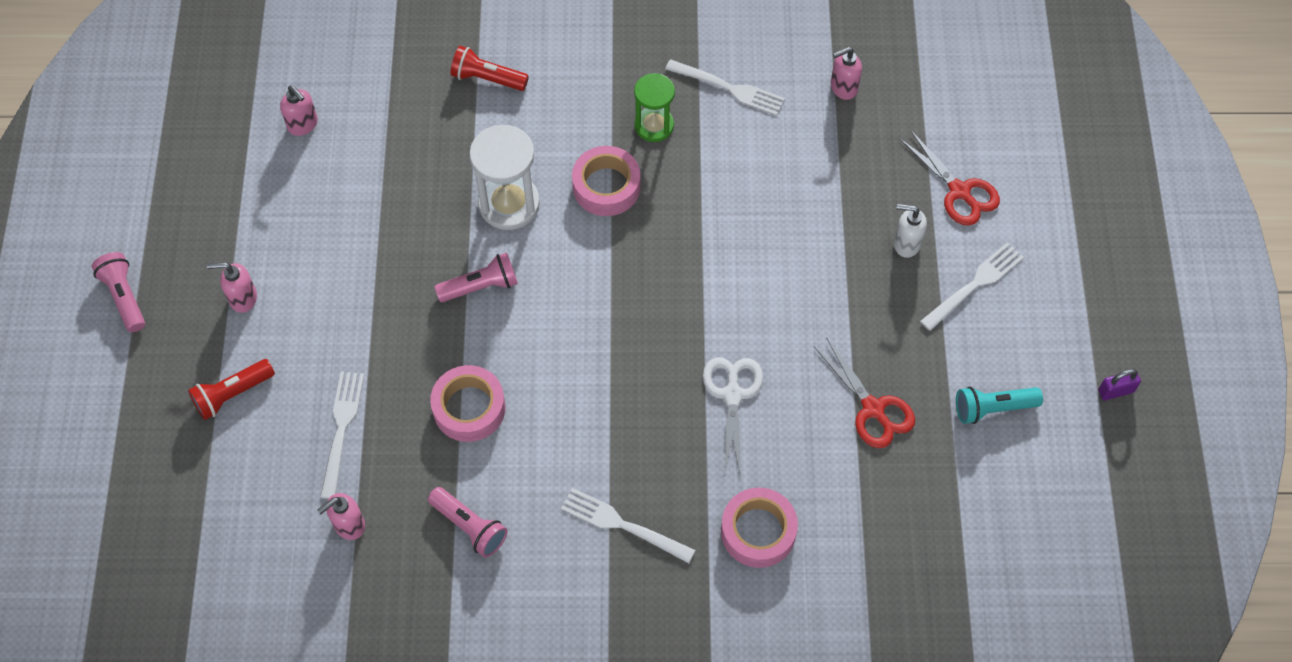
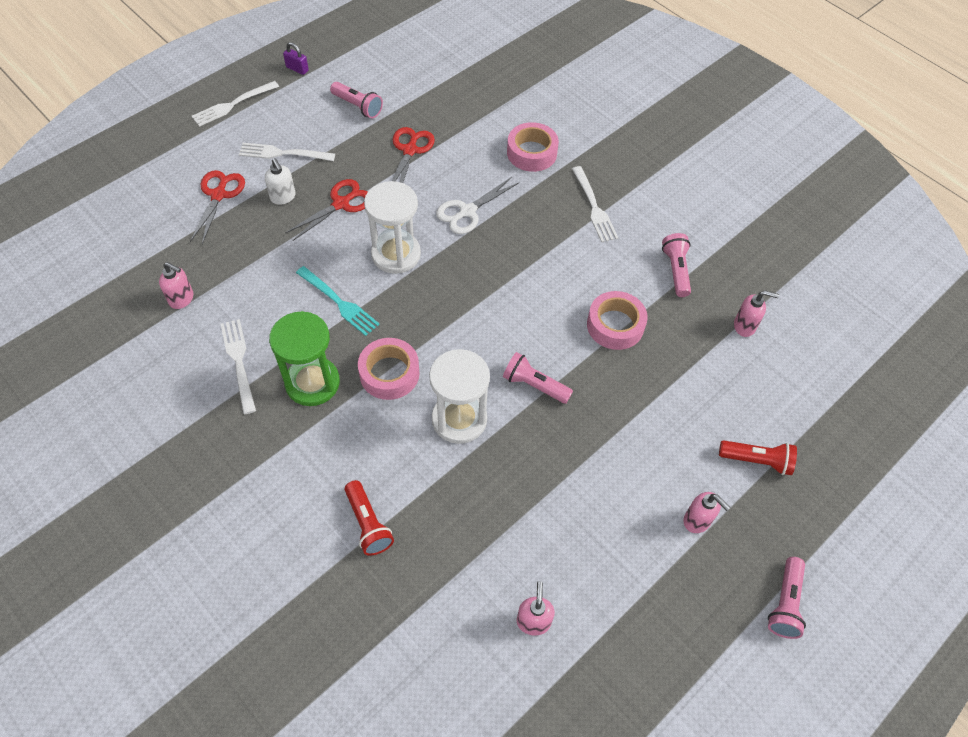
camera: 135 degrees left, 5 degrees down
white fork [320,372,364,499] -> white fork moved to [192,81,279,127]
green hourglass [634,73,675,142] -> green hourglass [269,311,340,406], size x1.52
turquoise flashlight [956,387,1043,424] -> pink flashlight [330,82,383,118]
none -> red scissors [285,179,368,241]
none -> turquoise fork [296,266,380,336]
none -> white hourglass [364,181,421,274]

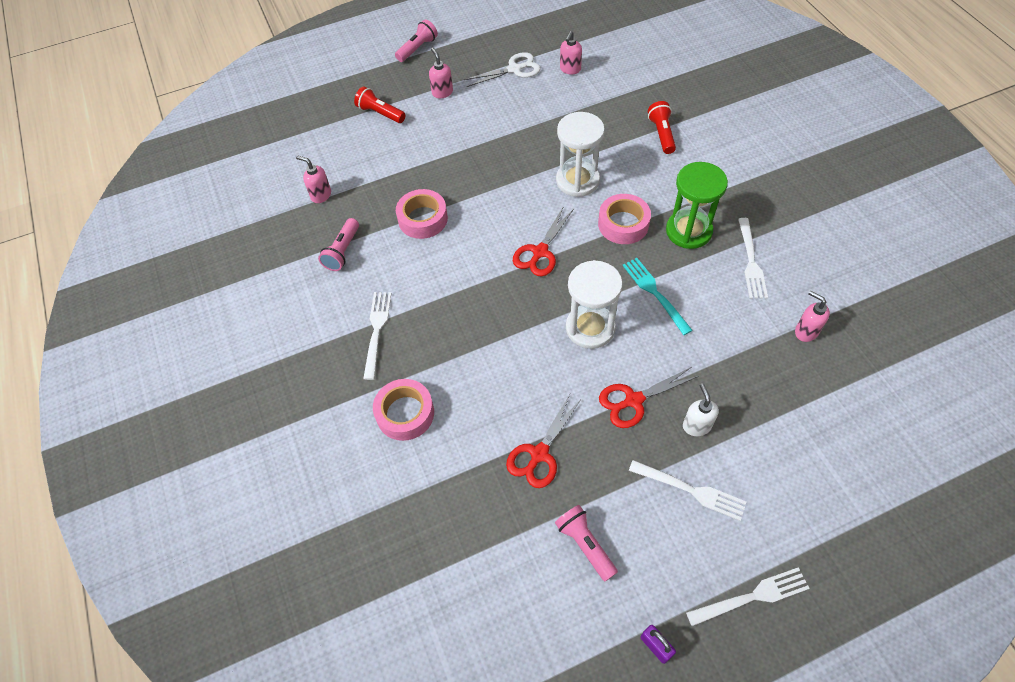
camera: 155 degrees left, 0 degrees up
red scissors [190,170,245,244] -> red scissors moved to [513,206,573,276]
white scissors [436,177,520,234] -> white scissors moved to [463,52,541,87]
pink flashlight [503,352,573,404] -> none

